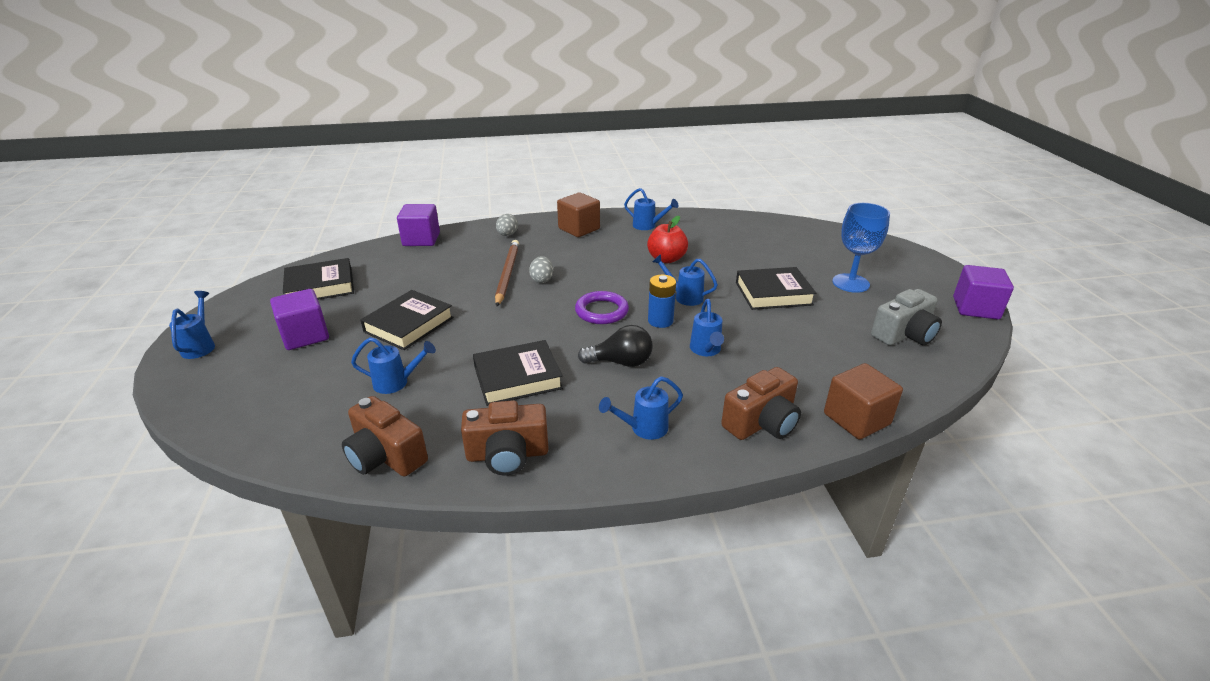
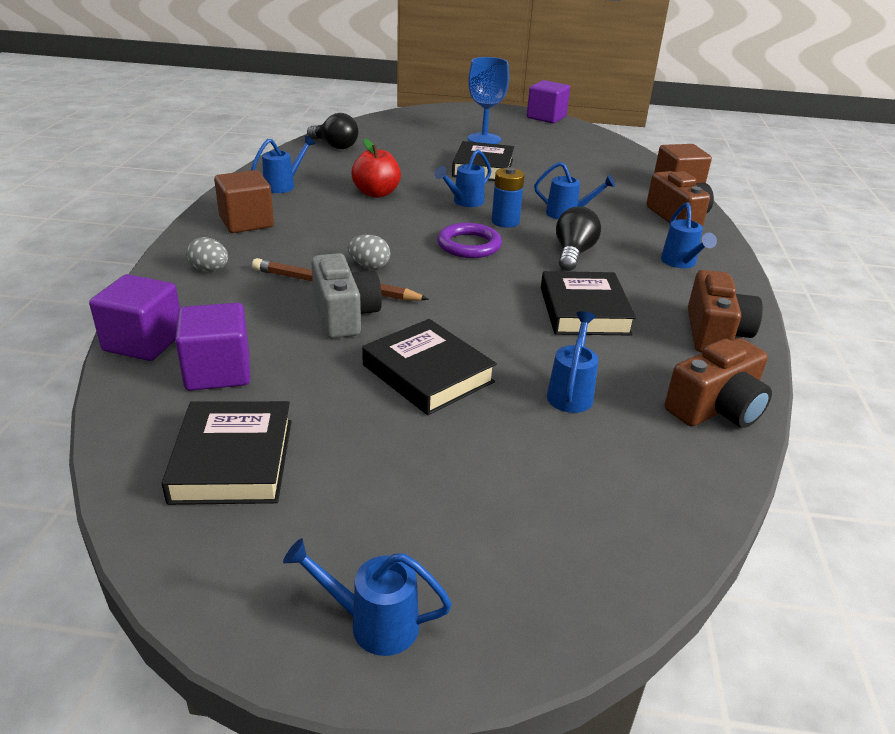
camera: 75 degrees left, 0 degrees up
purple cube [270,289,329,350] -> purple cube moved to [175,303,250,391]
grey camera [871,289,942,346] -> grey camera moved to [311,253,382,338]
none -> black light bulb [307,113,358,149]

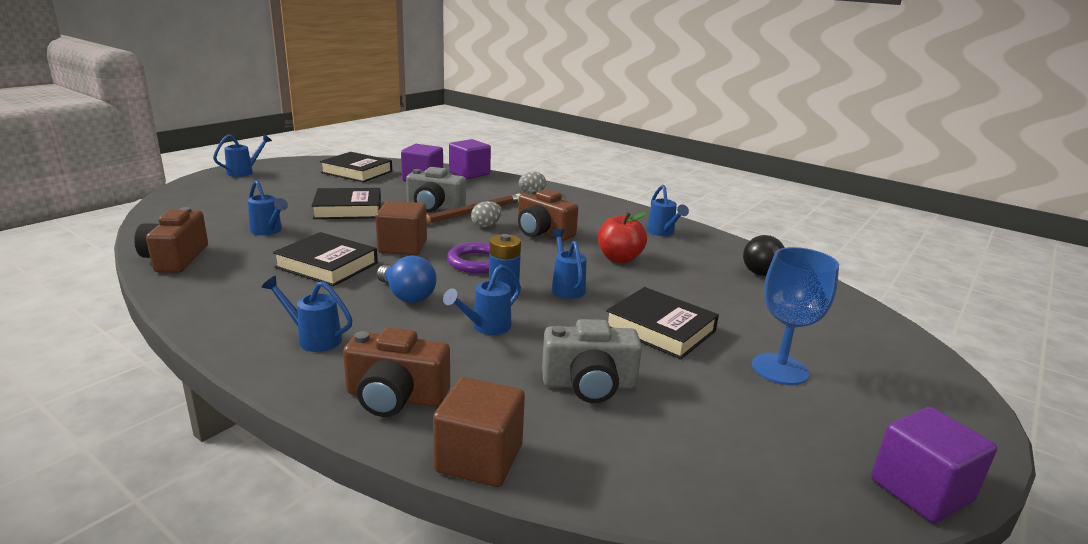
camera: 120 degrees right, 10 degrees down
brown cube [214,170,274,233] -> brown cube moved to [375,201,427,255]
black light bulb [556,206,601,271] -> blue light bulb [377,255,437,303]
brown camera [688,270,763,353] -> brown camera moved to [518,189,578,241]
none -> grey camera [542,319,642,403]

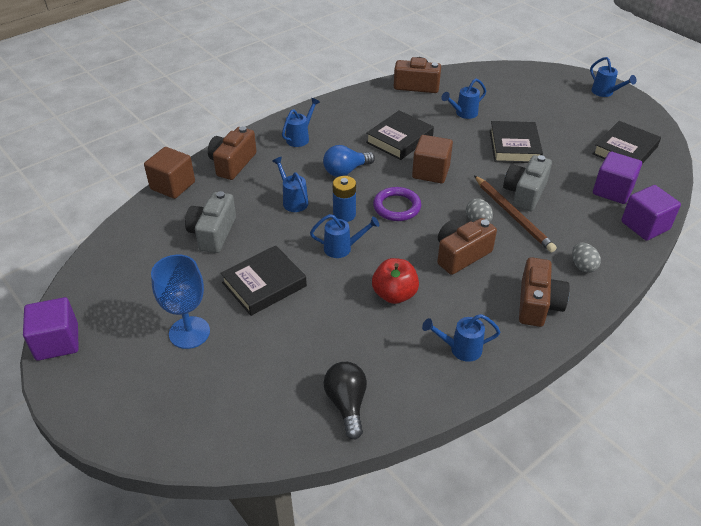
camera: 105 degrees right, 20 degrees up
none -> brown camera [519,257,570,327]

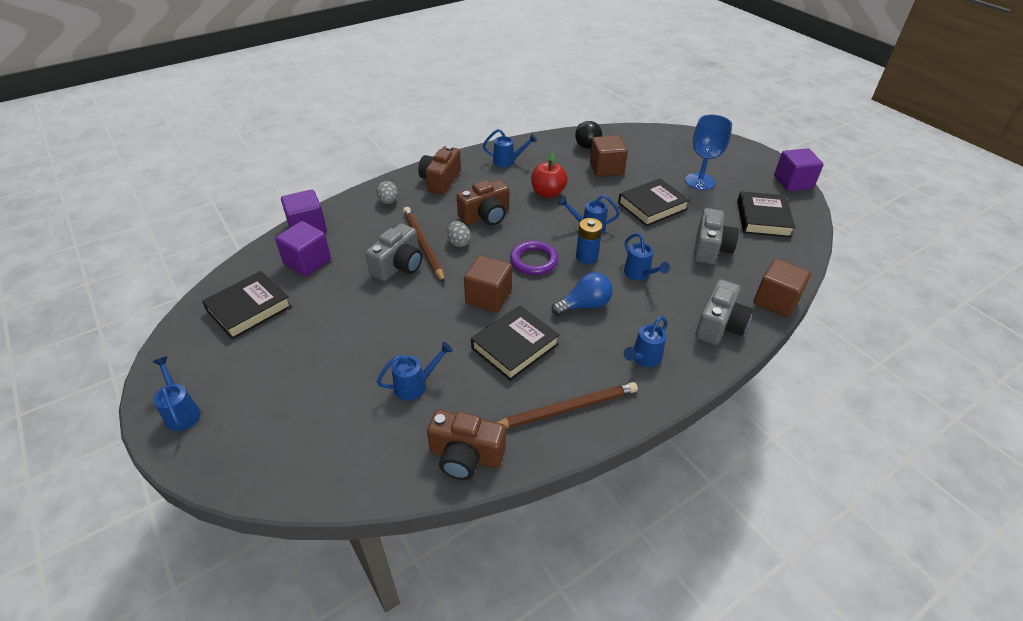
camera: 175 degrees left, 0 degrees up
brown camera [208,126,257,180] -> grey camera [695,279,753,345]
black book [490,121,543,163] -> black book moved to [737,191,795,238]
none -> brown pencil [497,382,638,428]
none -> brown cube [590,135,628,177]

